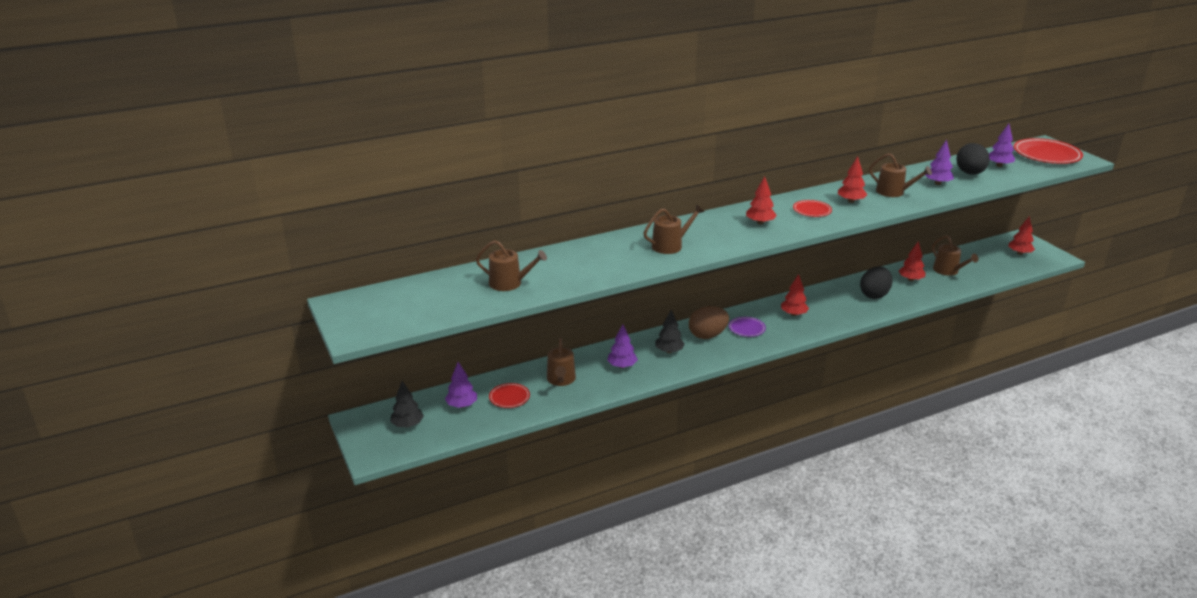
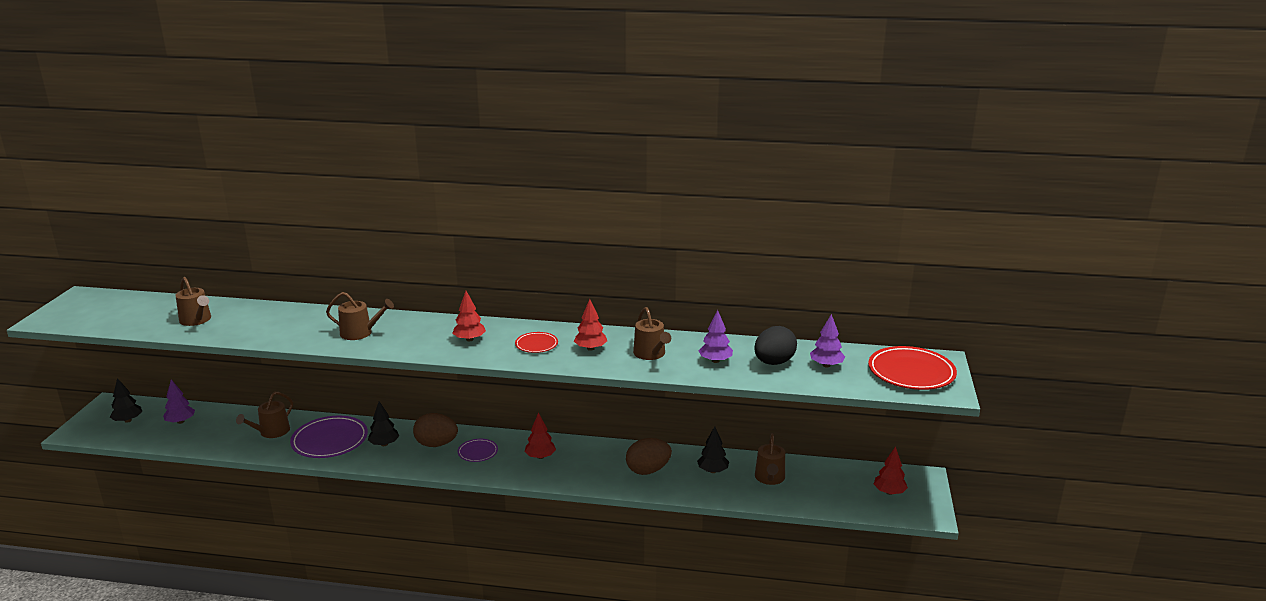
camera: 35 degrees right, 5 degrees down
red plate [489,383,530,408] -> none
purple tree [607,324,638,368] -> purple plate [290,416,368,458]
black egg [860,266,892,299] -> brown egg [626,438,672,475]
red tree [899,241,925,281] -> black tree [697,426,729,473]

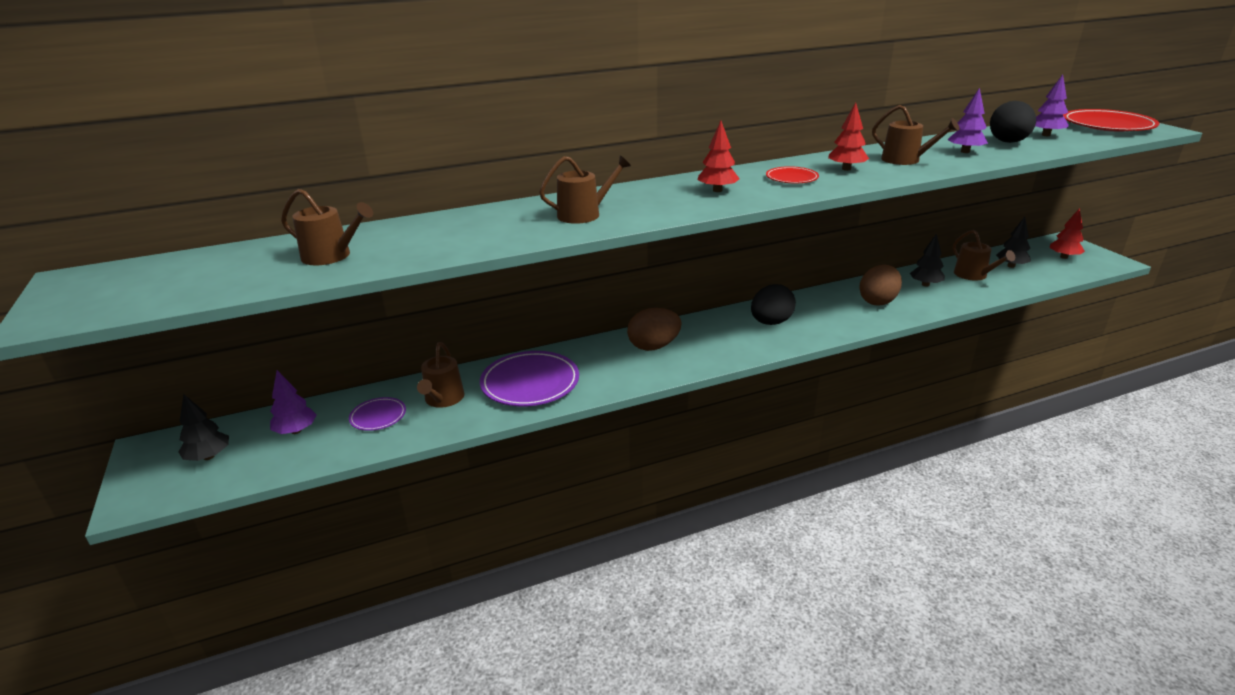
camera: 30 degrees left, 5 degrees up
black tree [368,401,399,446] -> black tree moved to [996,217,1031,268]
purple plate [458,439,498,462] -> purple plate moved to [349,397,406,431]
red tree [525,413,556,459] -> black egg [751,284,796,325]

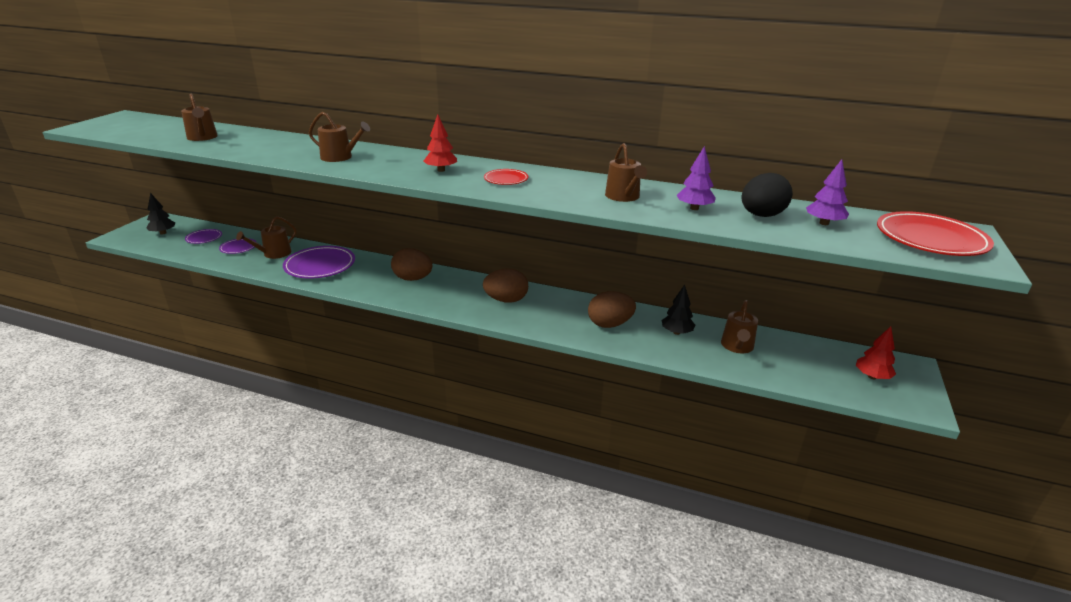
camera: 40 degrees right, 0 degrees up
purple tree [270,370,316,434] -> purple plate [185,229,222,244]
black egg [751,284,796,325] -> brown egg [483,268,528,303]
red tree [828,102,869,171] -> none
black tree [996,217,1031,268] -> none

